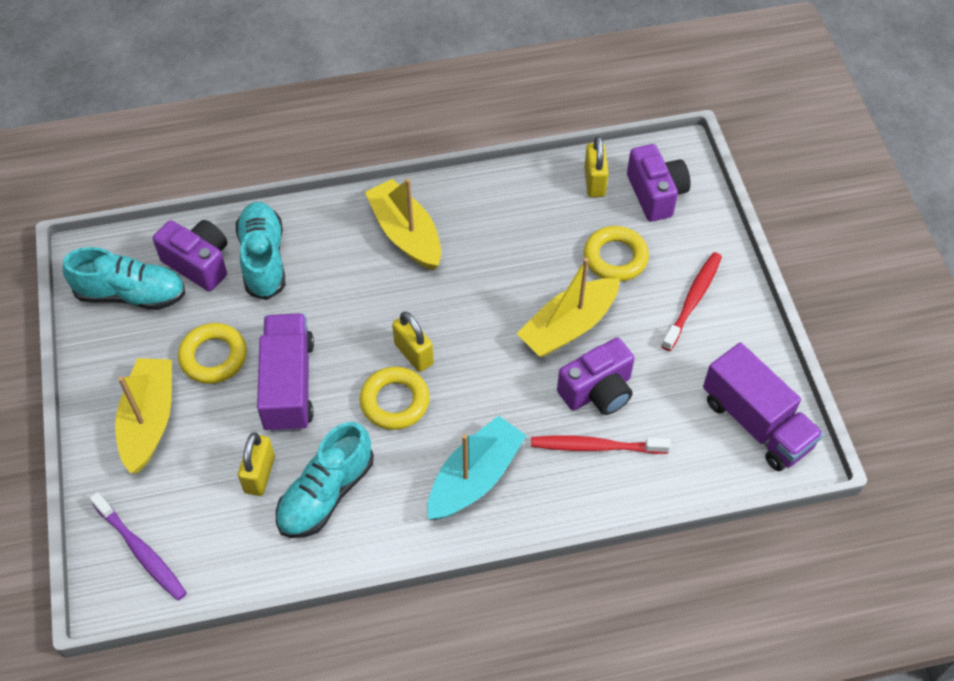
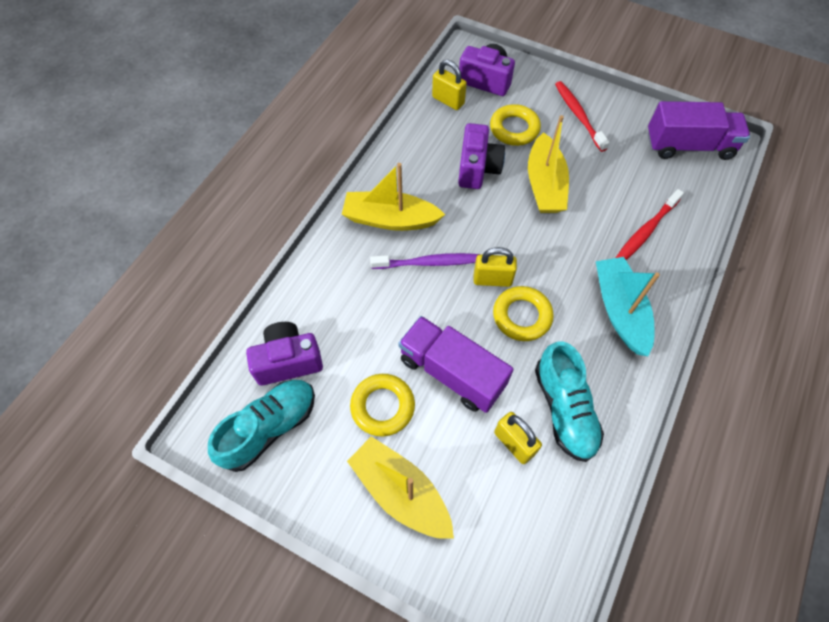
camera: 50 degrees left, 5 degrees up
purple toothbrush [90,492,187,601] -> purple toothbrush moved to [370,253,480,269]
turquoise shoe [236,202,286,300] -> none
purple camera [557,338,634,415] -> purple camera moved to [458,123,505,189]

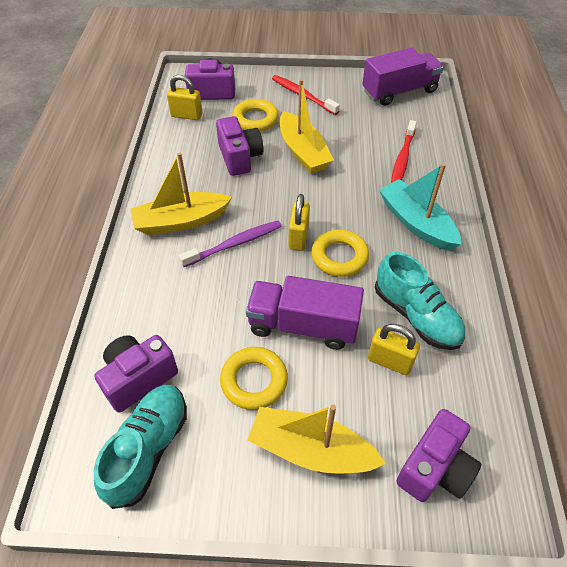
camera: 25 degrees left, 10 degrees down
yellow padlock [474,247,517,287] -> yellow padlock turned 60 degrees counterclockwise [288,194,310,251]
none -> purple camera [396,409,481,502]

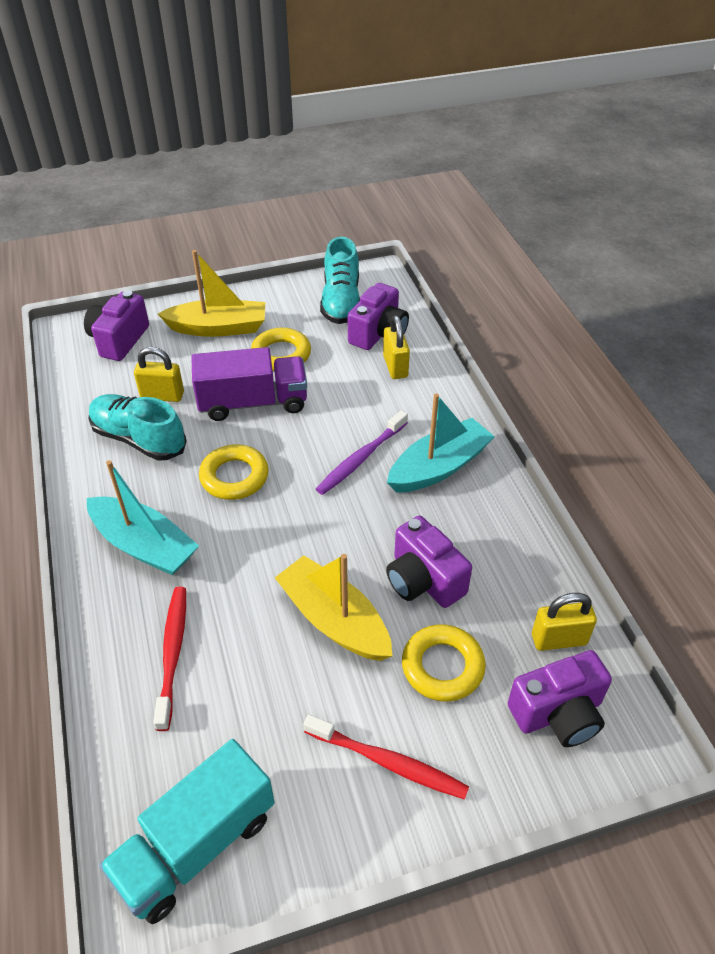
camera: 160 degrees right, 5 degrees down
yellow boat [130,152,232,235] -> turquoise boat [387,394,495,493]
yellow padlock [288,194,310,251] -> yellow padlock moved to [383,315,410,379]
purple truck [362,47,444,106] -> turquoise truck [99,739,275,924]

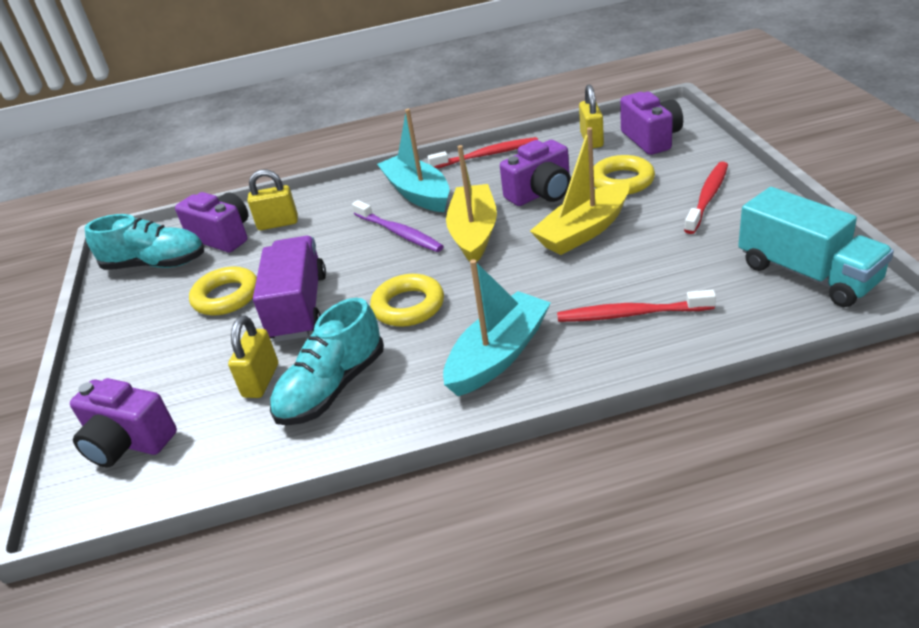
camera: 80 degrees left, 10 degrees down
yellow boat [158,250,265,337] -> yellow boat moved to [446,145,497,262]
none -> red toothbrush [427,137,538,168]

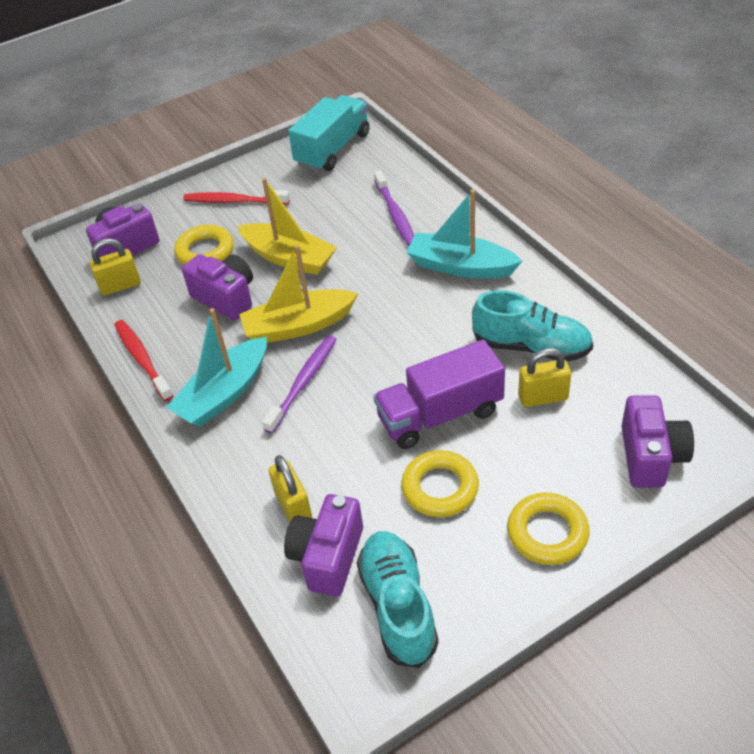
camera: 110 degrees left, 10 degrees up
yellow ring [370,274,444,327] -> yellow ring moved to [507,492,590,565]
red toothbrush [557,289,716,322] -> purple toothbrush [374,170,414,246]

